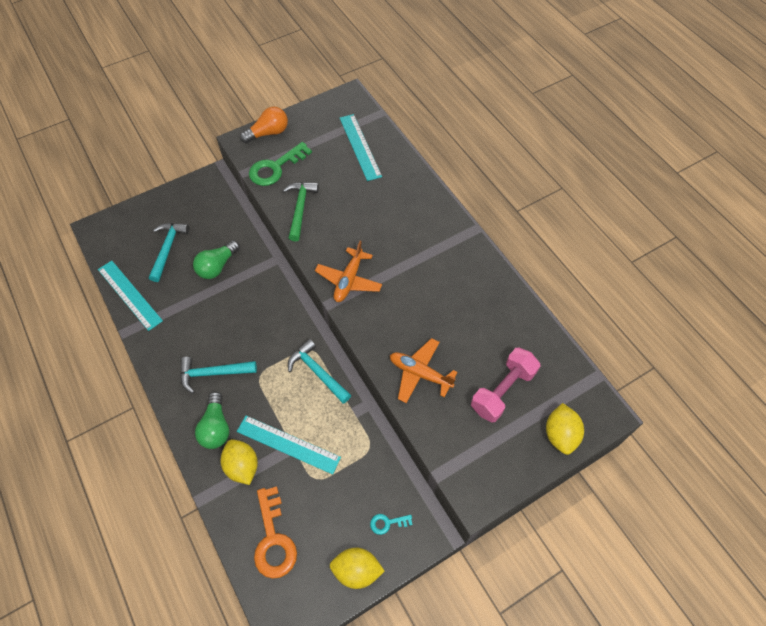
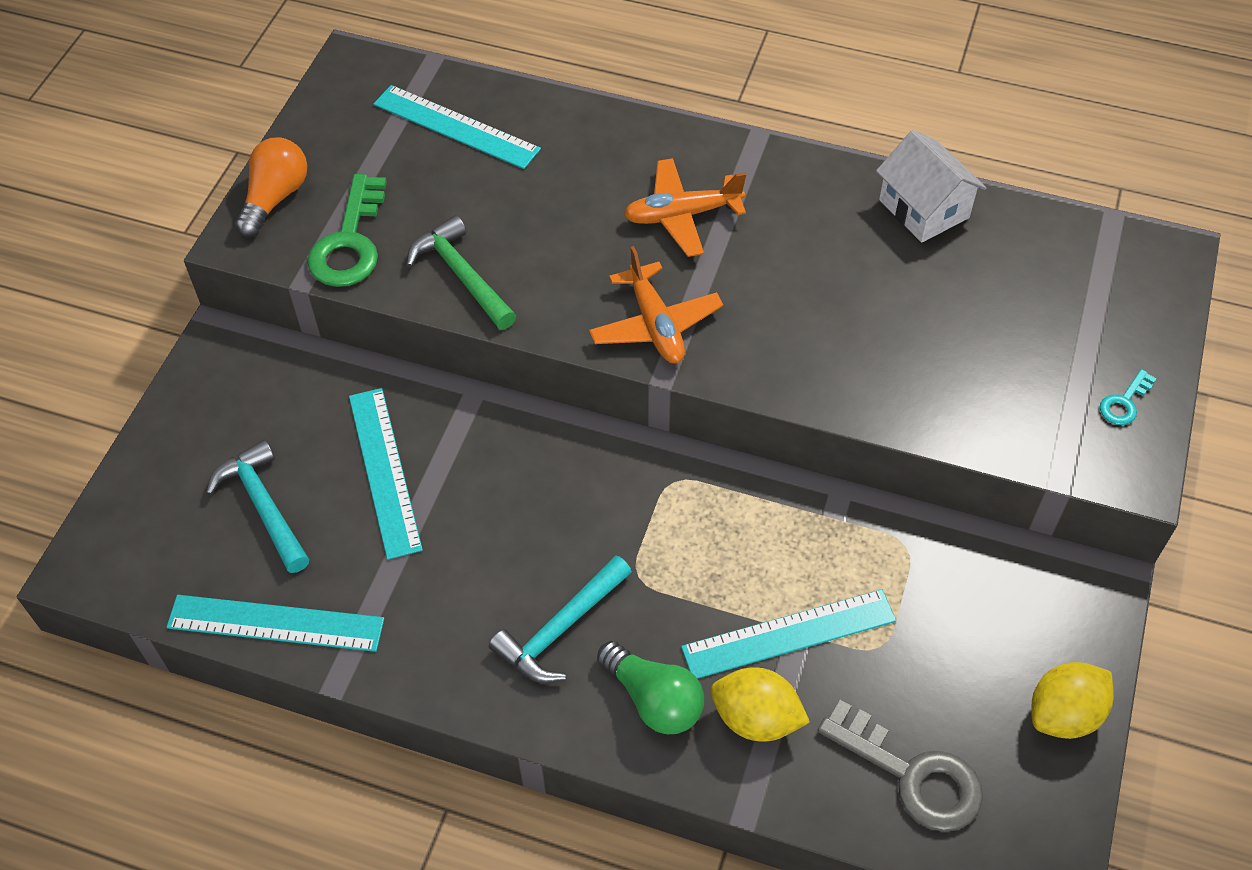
camera: 40 degrees left, 5 degrees down
green light bulb [193,240,240,279] -> turquoise ruler [349,388,423,560]
orange key [254,486,297,579] -> grey key [818,700,983,832]
turquoise hammer [288,339,351,404] -> none
turquoise key [370,514,413,535] -> turquoise key moved to [1100,369,1157,425]
orange plane [390,338,458,403] -> orange plane moved to [624,158,746,257]
pink dumbbell [471,348,540,422] -> none
yellow lemon [546,403,584,455] -> none
none -> white house [876,130,986,243]

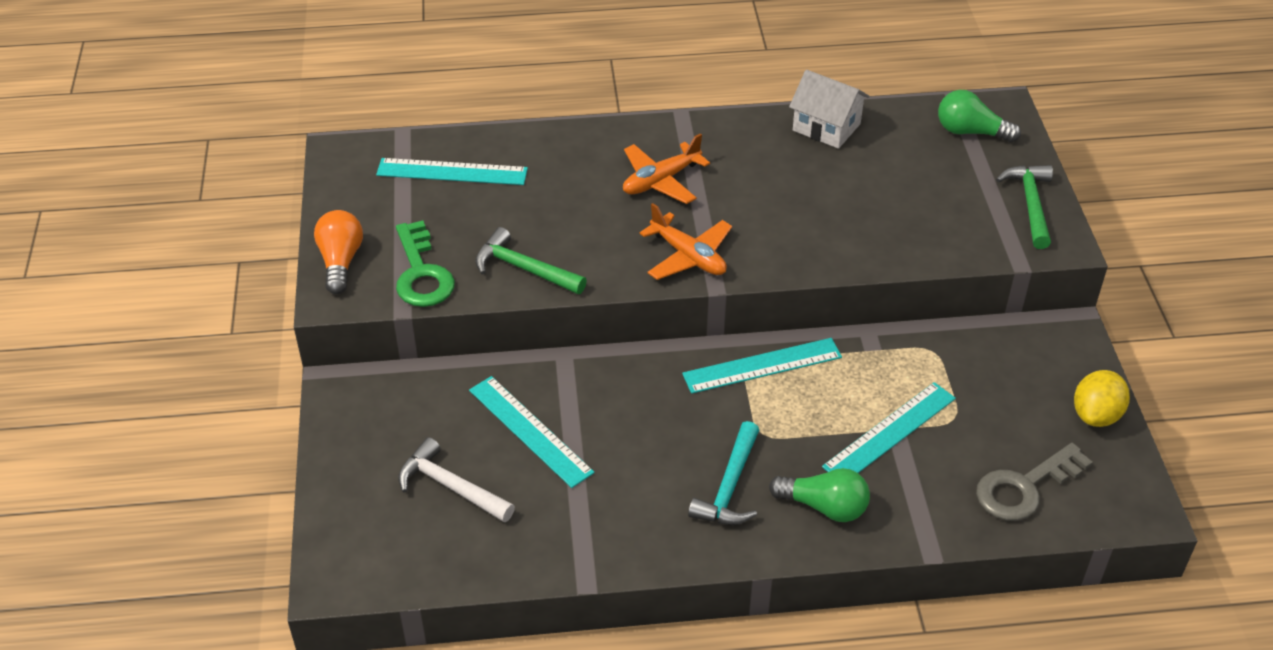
camera: 25 degrees left, 10 degrees down
turquoise ruler [166,595,384,652] -> turquoise ruler moved to [682,338,842,394]
turquoise hammer [206,440,309,573] -> white hammer [398,437,515,522]
yellow lemon [710,667,810,741] -> none
grey key [818,700,983,832] -> grey key turned 135 degrees clockwise [976,443,1093,521]
turquoise key [1100,369,1157,425] -> green hammer [996,165,1053,249]
none -> green light bulb [938,90,1021,142]

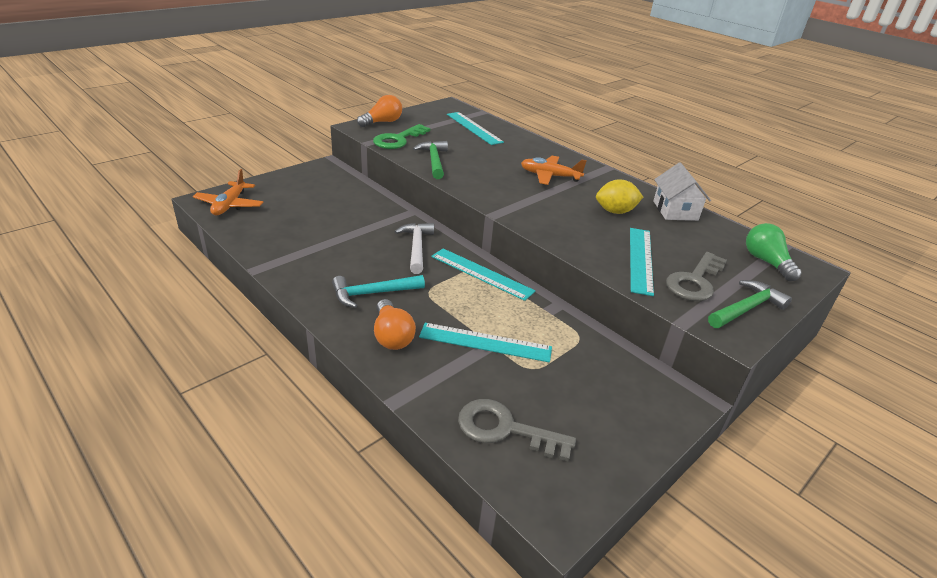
camera: 50 degrees right, 10 degrees down
white hammer [398,437,515,522] -> white hammer moved to [394,223,434,274]
turquoise ruler [469,376,595,488] -> turquoise ruler moved to [630,228,654,296]
orange plane [640,203,732,280] -> orange plane moved to [193,169,263,215]
green light bulb [769,468,870,522] -> orange light bulb [374,299,416,350]
yellow lemon [1074,370,1130,427] -> yellow lemon moved to [596,179,643,214]
none -> grey key [666,252,727,301]

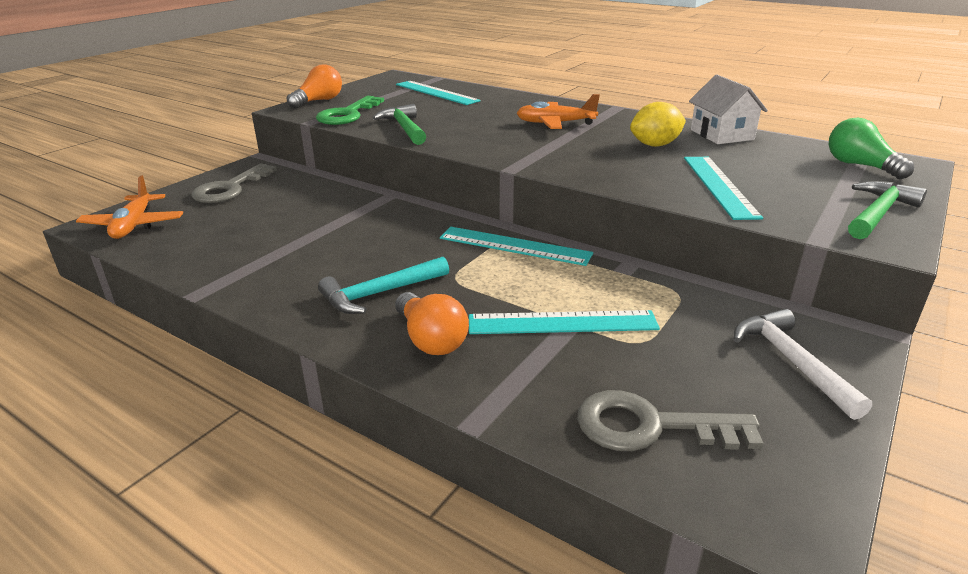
camera: 10 degrees left, 5 degrees down
white hammer [394,223,434,274] -> white hammer moved to [734,309,872,420]
grey key [666,252,727,301] -> grey key moved to [191,163,277,203]

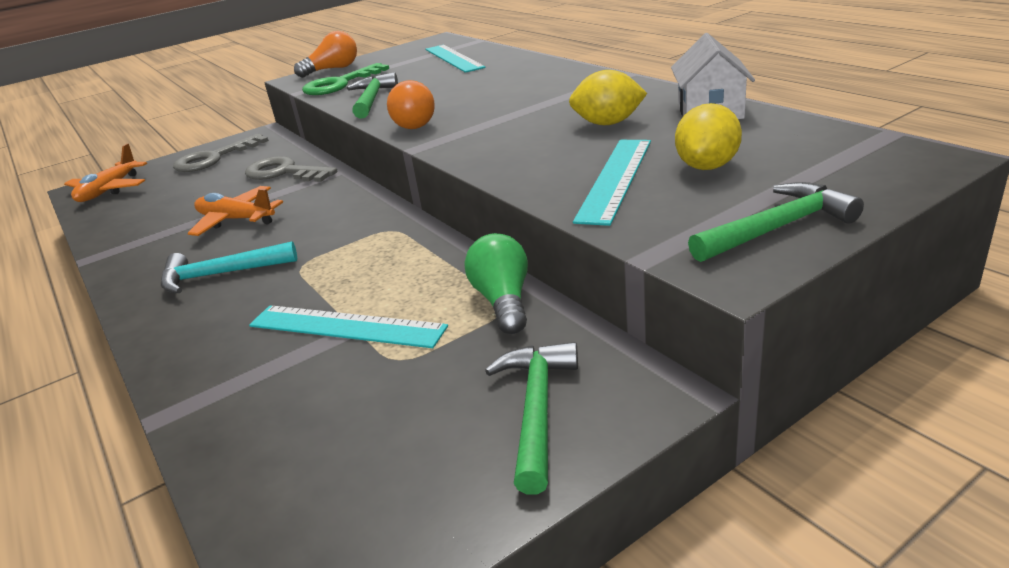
camera: 25 degrees right, 0 degrees up
orange light bulb [395,292,469,355] -> orange light bulb moved to [387,80,435,129]
turquoise ruler [440,227,593,266] -> none
orange plane [517,94,600,129] -> orange plane moved to [188,186,283,236]
grey key [577,390,764,451] -> grey key moved to [245,156,337,182]
white hammer [734,309,872,420] -> green hammer [485,342,578,495]
green light bulb [829,117,914,179] -> green light bulb moved to [465,233,528,334]
none -> yellow lemon [675,103,742,170]

